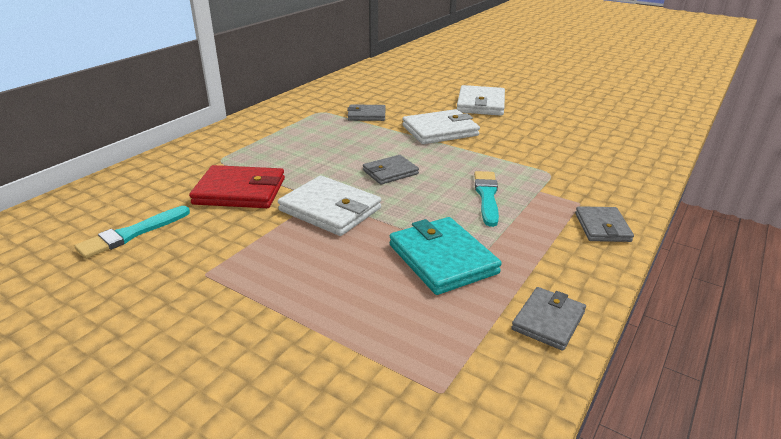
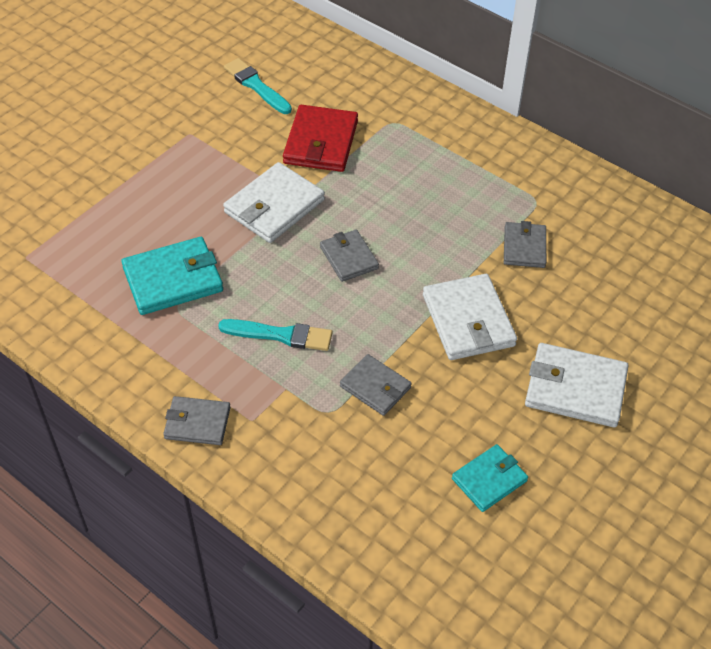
camera: 95 degrees right, 20 degrees up
grey wallet [511,287,586,351] -> grey wallet moved to [340,354,412,416]
none -> turquoise wallet [452,444,528,512]

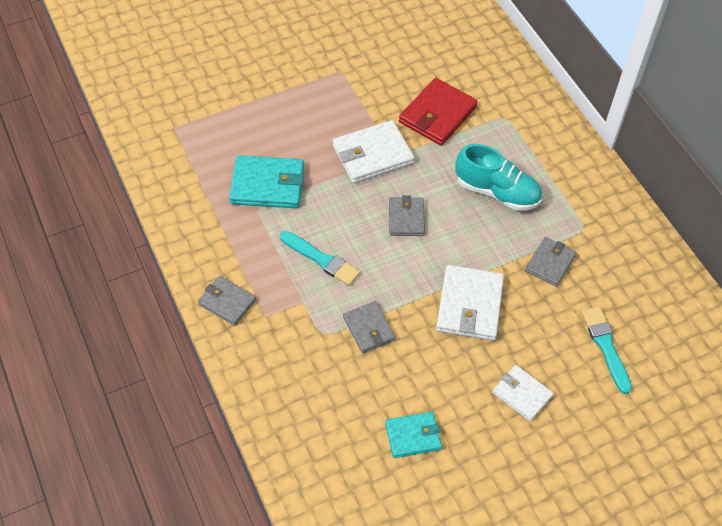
camera: 25 degrees right, 5 degrees up
turquoise brush [224,58,292,114] -> turquoise brush moved to [581,307,632,394]
white wallet [525,343,628,427] -> white wallet [492,365,554,422], size x0.62
none -> turquoise shoe [455,144,542,211]

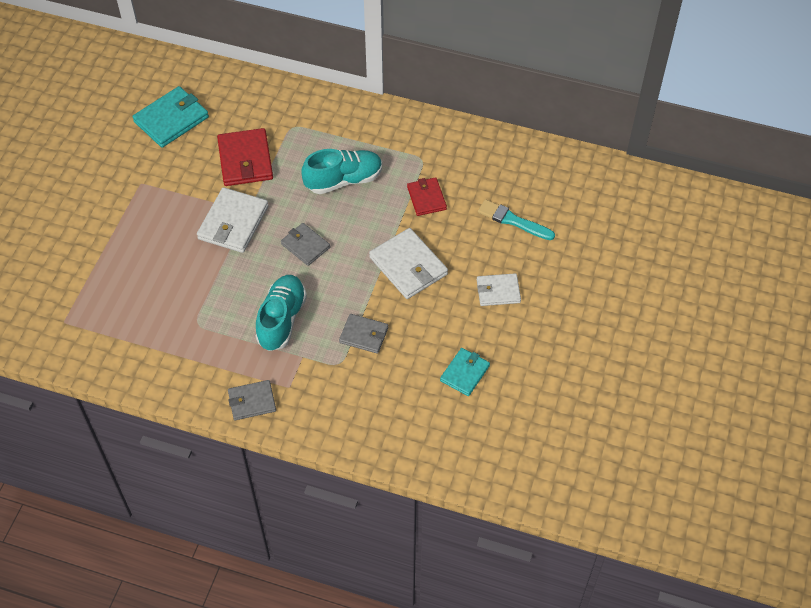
camera: 45 degrees left, 0 degrees up
turquoise wallet [229,155,304,208] -> turquoise wallet moved to [132,86,209,148]
turquoise brush [280,231,360,286] -> turquoise shoe [256,275,307,351]
grey wallet [525,237,576,287] -> red wallet [407,177,447,216]

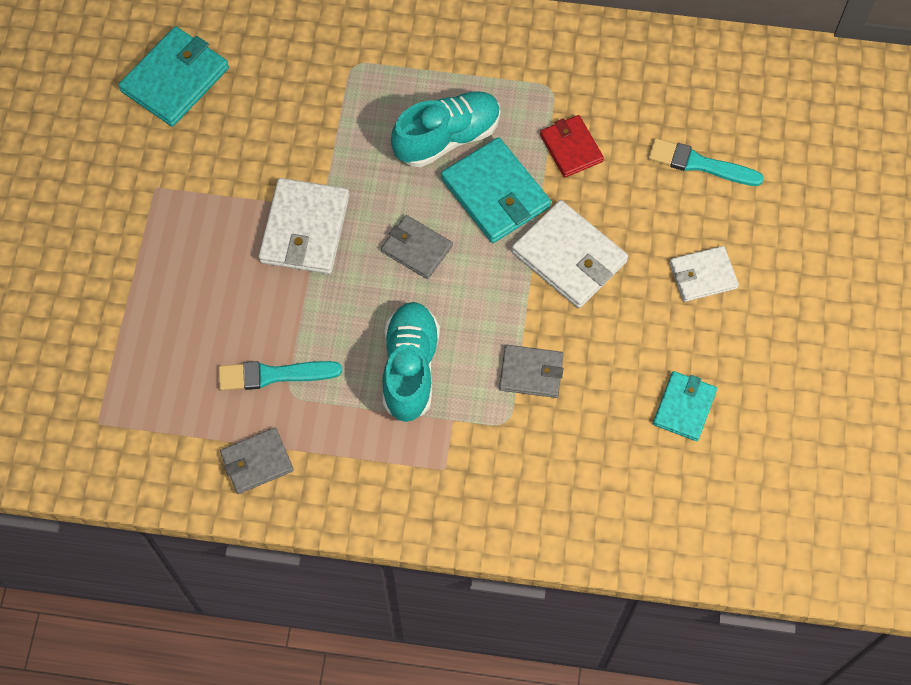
camera: 10 degrees left, 10 degrees up
red wallet [217,128,273,186] -> none
grey wallet [228,380,276,420] -> grey wallet moved to [220,427,294,494]
none -> turquoise brush [218,361,342,391]
none -> turquoise wallet [441,137,551,243]

